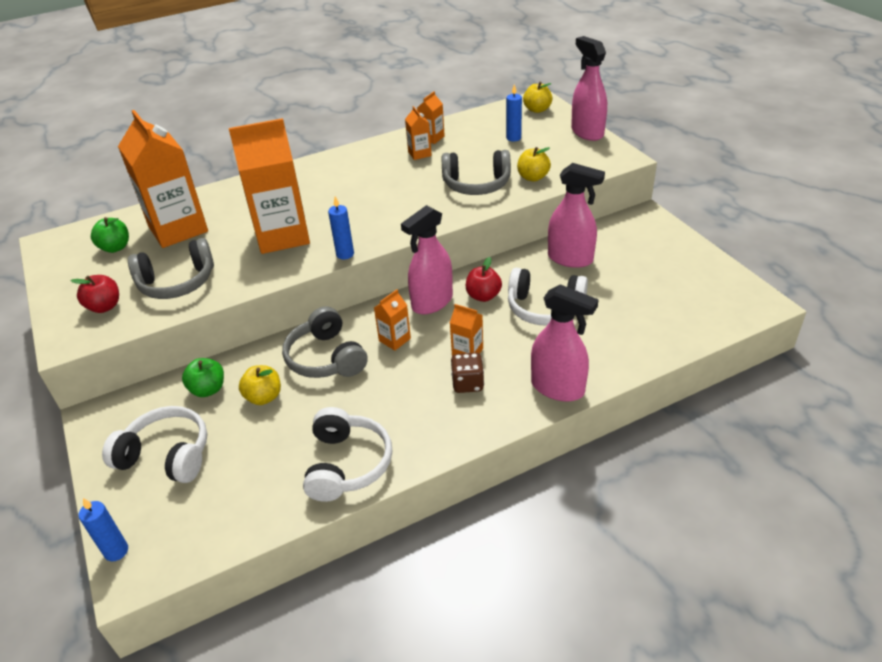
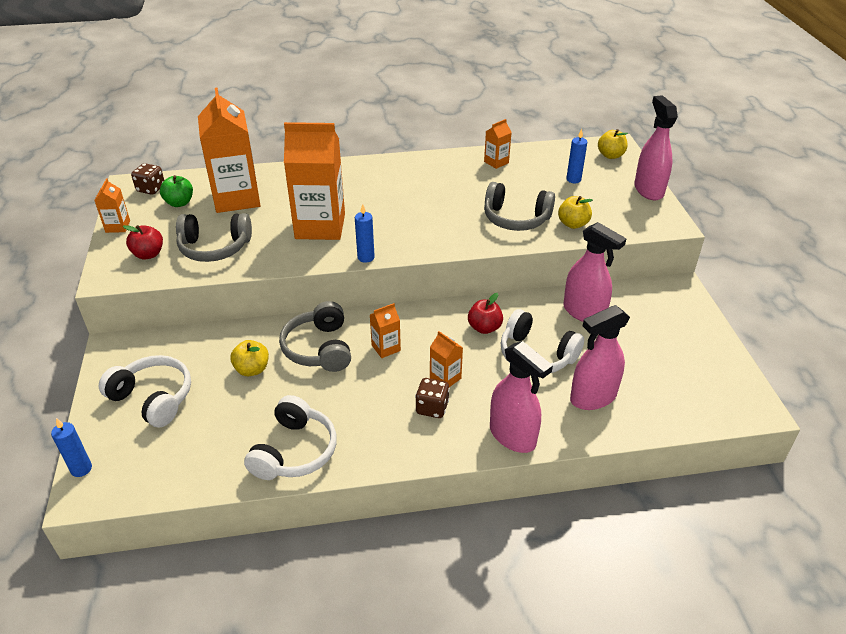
camera: 15 degrees right, 0 degrees up
green apple [182,358,224,397] -> none
pink spray bottle [401,205,453,314] -> pink spray bottle moved to [570,305,630,410]
orange carton [405,106,432,160] -> orange carton moved to [94,178,130,233]
none -> brown dice [131,163,164,195]

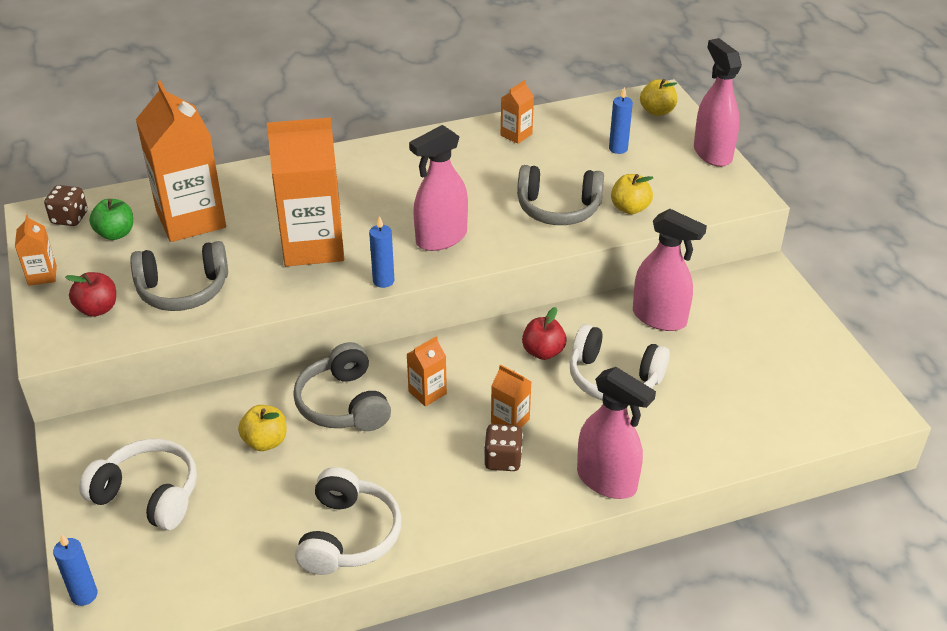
camera: 10 degrees left, 0 degrees up
pink spray bottle [570,305,630,410] -> pink spray bottle moved to [409,125,468,251]

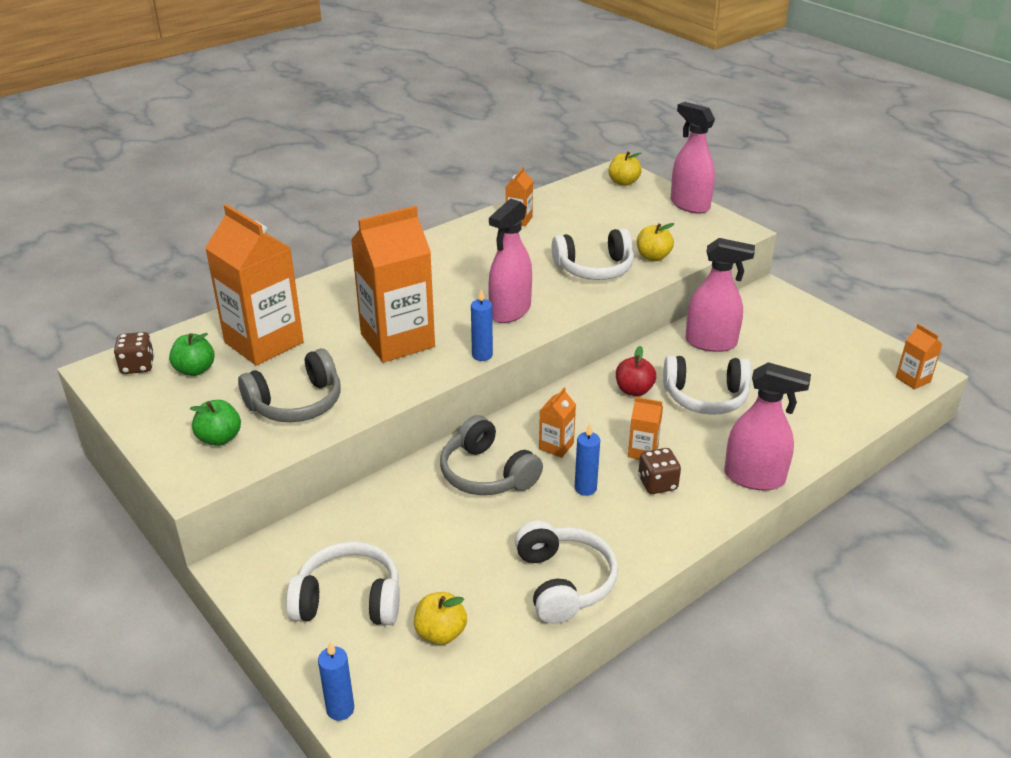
camera: 20 degrees left, 5 degrees down
orange carton [15,215,57,286] -> orange carton moved to [896,324,943,390]
red apple [65,272,116,317] -> green apple [190,400,241,446]
yellow apple [238,405,287,451] -> yellow apple moved to [414,592,467,645]
grey headphones [517,165,604,225] -> white headphones [552,228,634,280]
blue candle [609,87,633,154] -> blue candle moved to [575,424,600,496]

